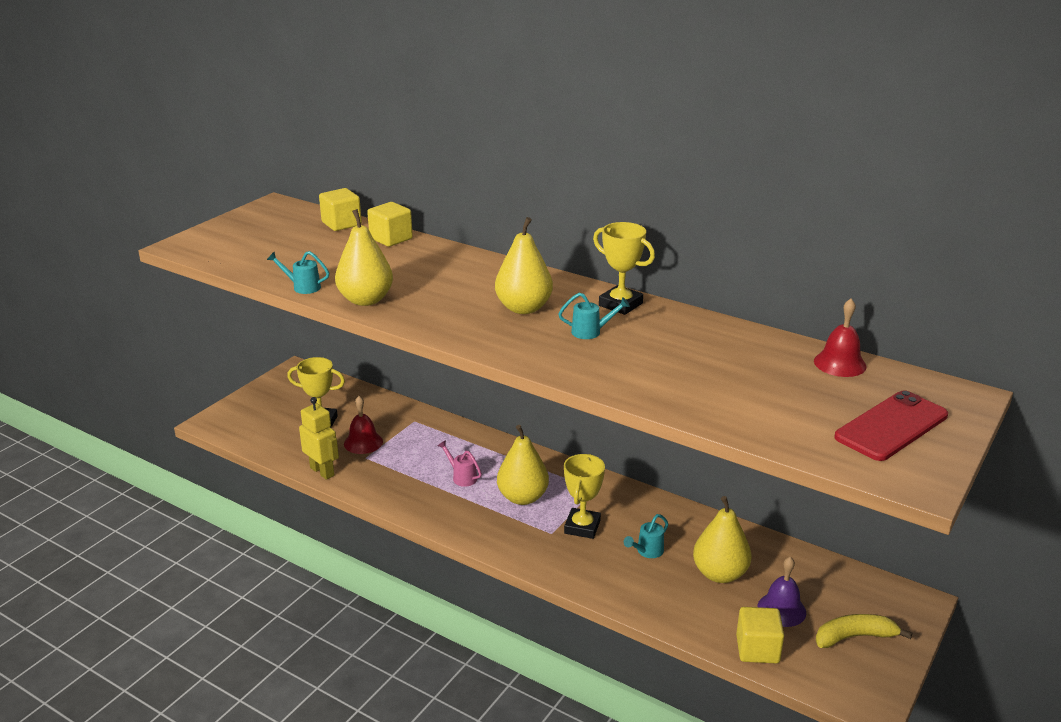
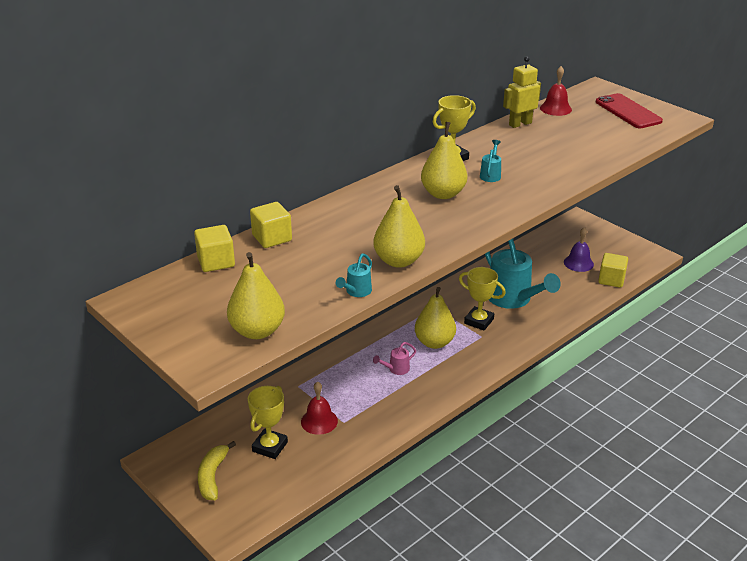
camera: 75 degrees left, 5 degrees up
yellow robot [299,397,339,480] -> yellow robot moved to [503,56,541,128]
turquoise watering can [624,514,668,558] -> turquoise watering can [485,239,561,309], size x2.40
yellow pear [693,496,752,583] -> yellow pear moved to [227,252,285,339]
yellow banana [816,614,912,648] -> yellow banana moved to [198,441,236,500]

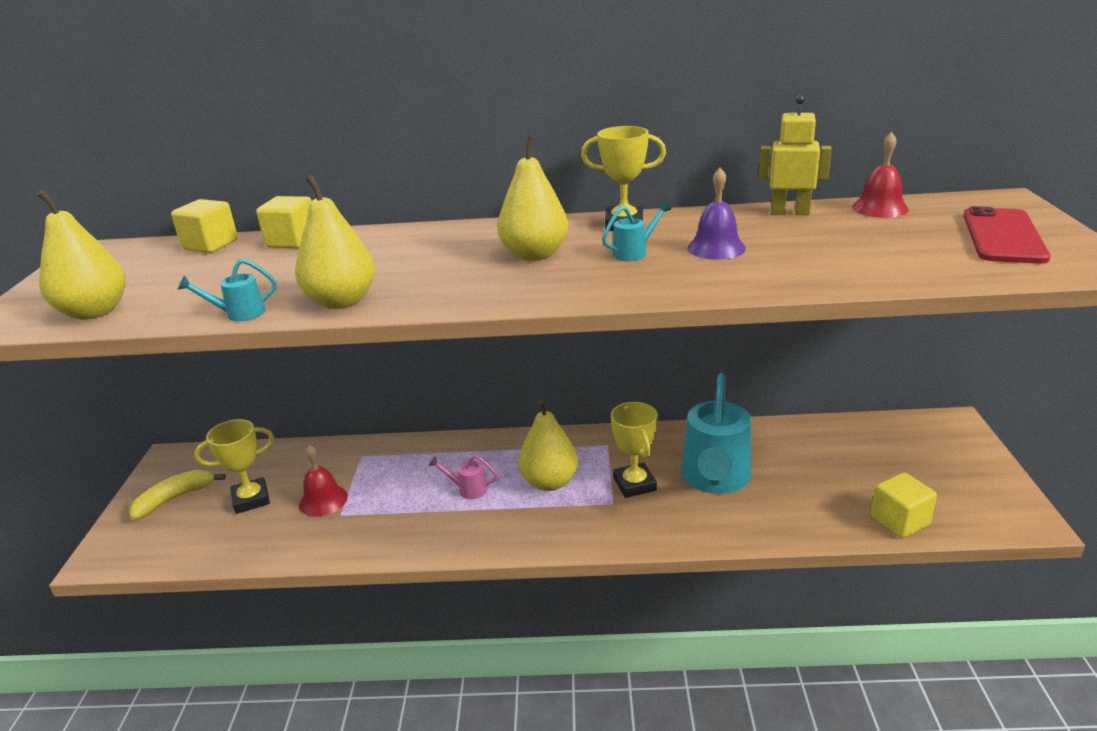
camera: 45 degrees right, 5 degrees down
purple bell [564,227,594,272] -> purple bell moved to [687,167,746,260]

